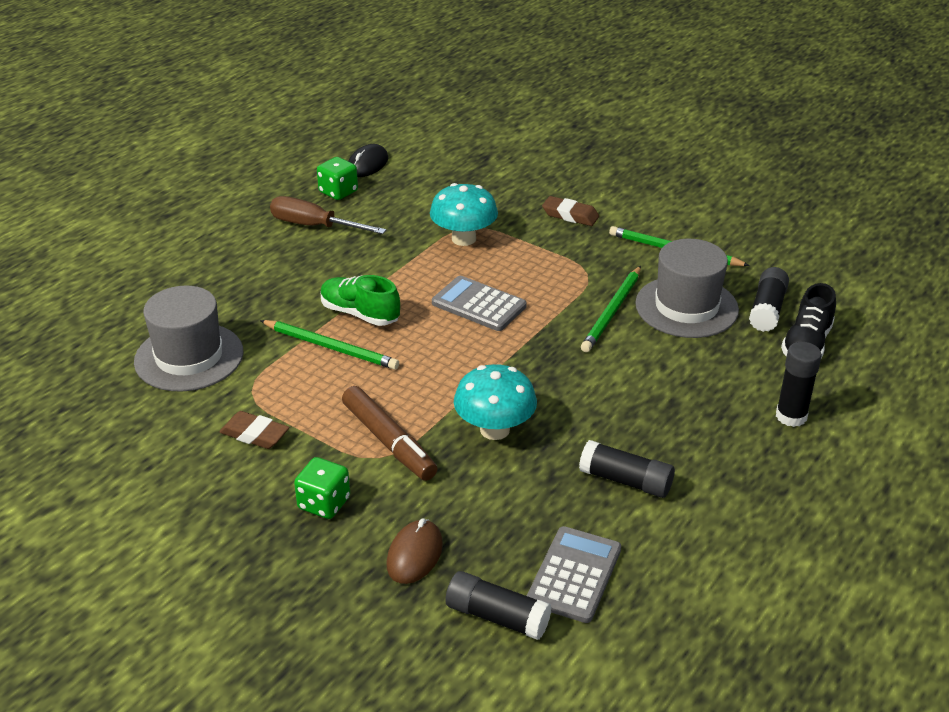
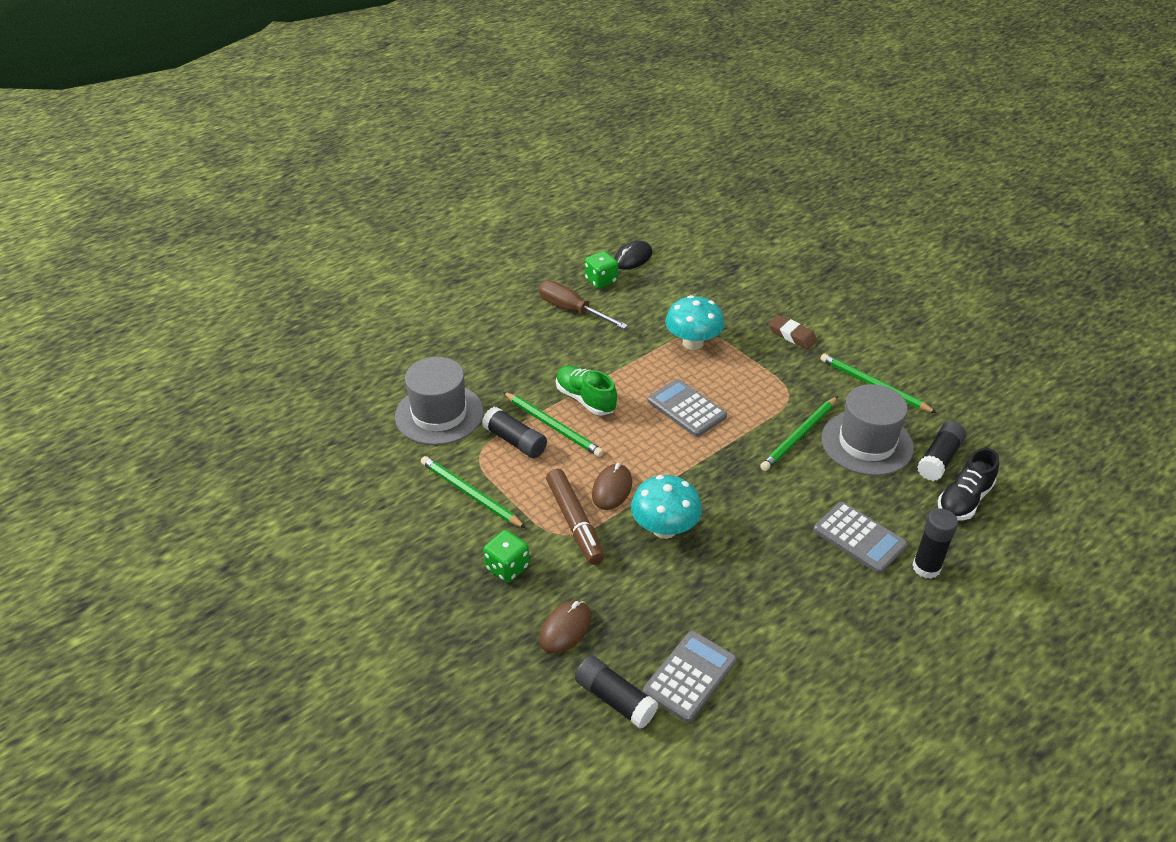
camera: 15 degrees right, 5 degrees up
brown eraser [220,411,289,449] -> green pencil [421,456,526,528]
black glue stick [579,440,675,498] -> black glue stick moved to [482,407,547,458]
none -> brown mouse [592,463,632,510]
none -> grey calculator [813,502,907,573]

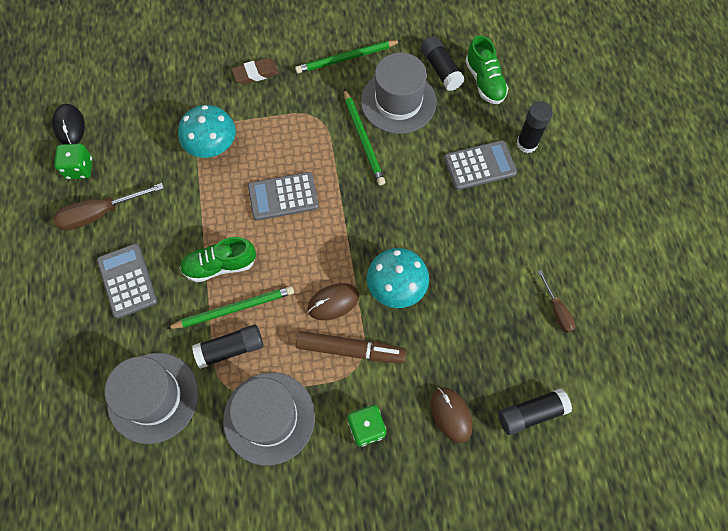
camera: 60 degrees left, 25 degrees up
green pencil [421,456,526,528] -> grey hat [223,372,315,465]
brown mouse [592,463,632,510] -> brown mouse turned 75 degrees counterclockwise [307,283,359,320]
grey calculator [643,631,737,722] -> grey calculator moved to [97,243,157,319]
black shoe [938,448,999,521] -> green shoe [465,35,508,104]
none -> brown screwdriver [538,270,576,333]

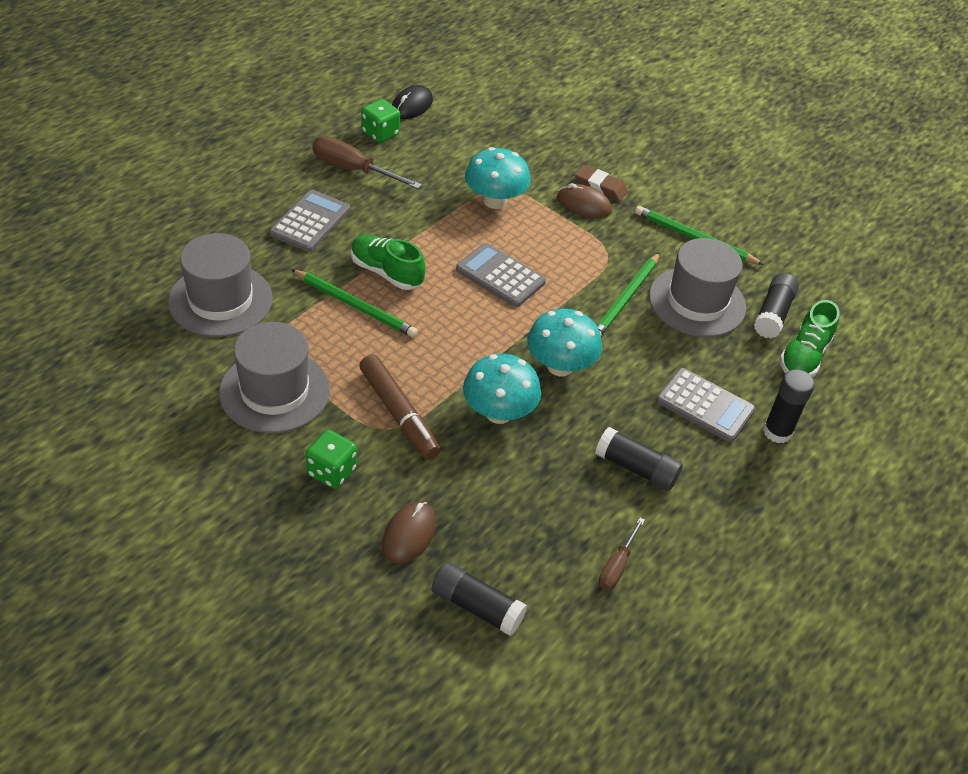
camera: 45 degrees right, 20 degrees down
black glue stick [192,324,263,369] -> black glue stick moved to [595,427,683,491]
brown mouse [307,283,359,320] -> brown mouse moved to [557,183,612,218]
none -> turquoise mushroom [527,309,602,376]

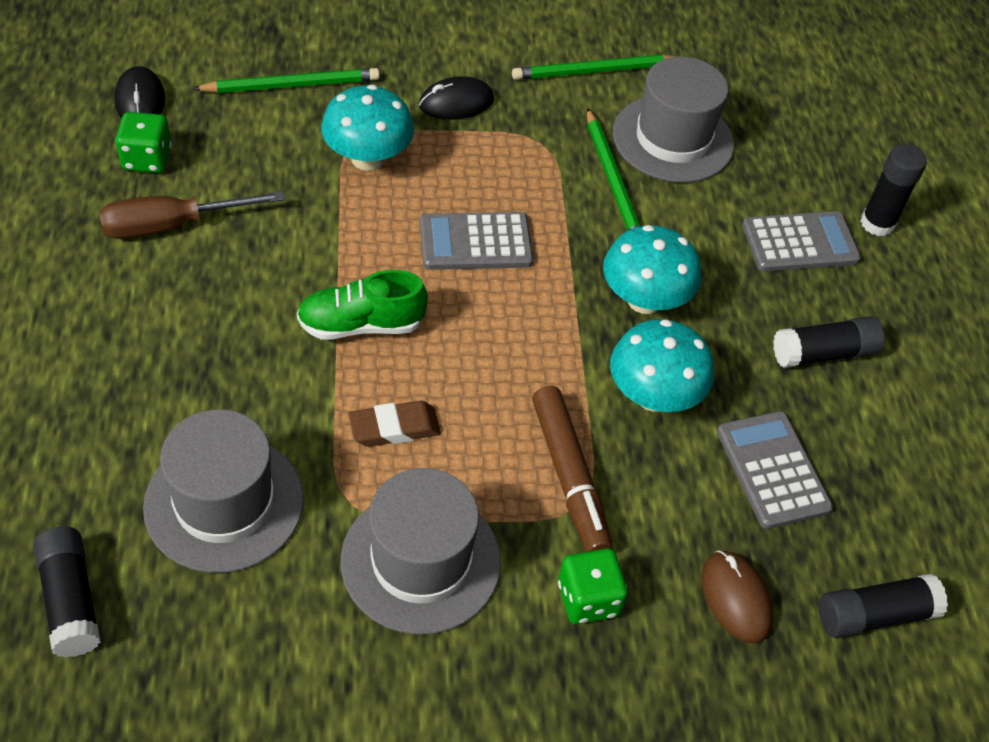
camera: 45 degrees left, 5 degrees up
grey calculator [269,189,350,252] -> grey calculator moved to [717,411,833,529]
green pencil [291,269,418,337] -> green pencil moved to [193,68,380,93]
brown marker [359,354,440,460] -> brown marker turned 60 degrees clockwise [532,386,613,552]
brown mouse [557,183,612,218] -> black mouse [419,76,494,120]
brown eraser [575,165,628,202] -> brown eraser moved to [348,401,441,447]
brown screwdriver [599,518,645,590] -> none
black glue stick [754,273,799,339] -> black glue stick moved to [33,526,101,658]
green shoe [780,300,840,377] -> none

